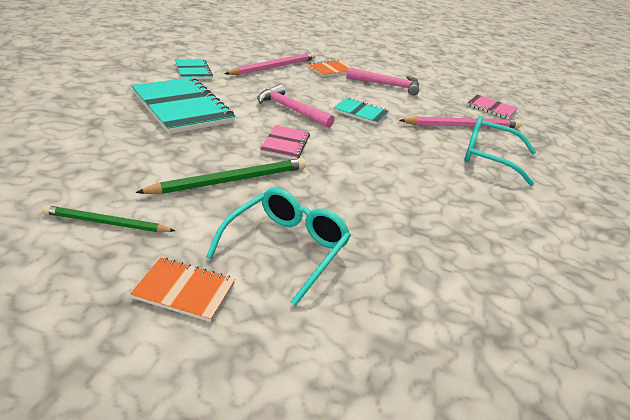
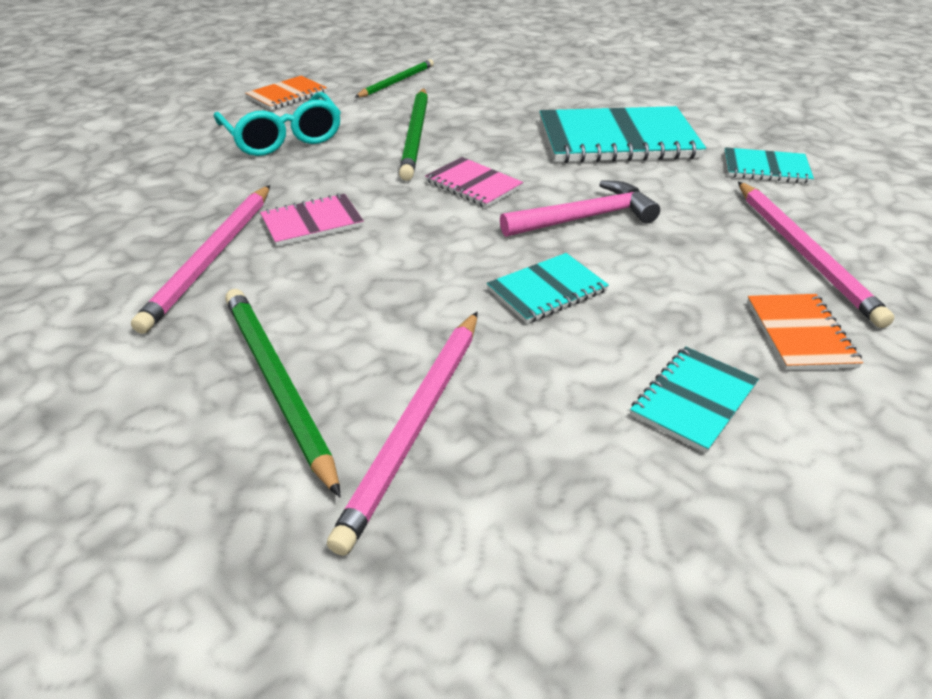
camera: 125 degrees right, 5 degrees up
pink hammer [346,67,419,96] -> turquoise notebook [630,346,759,453]
turquoise glasses [464,116,536,186] -> green pencil [225,289,340,497]
pink notebook [467,95,518,119] -> pink notebook moved to [260,193,364,246]
none -> pink pencil [131,185,270,334]

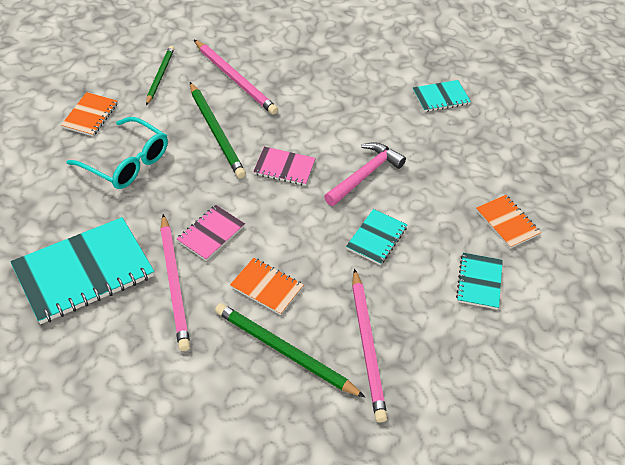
camera: 30 degrees left, 10 degrees up
turquoise notebook [540,106,706,163] -> turquoise notebook moved to [10,217,154,324]
pink pencil [738,182,894,328] -> pink pencil moved to [194,40,278,115]
none -> orange notebook [230,258,304,315]

